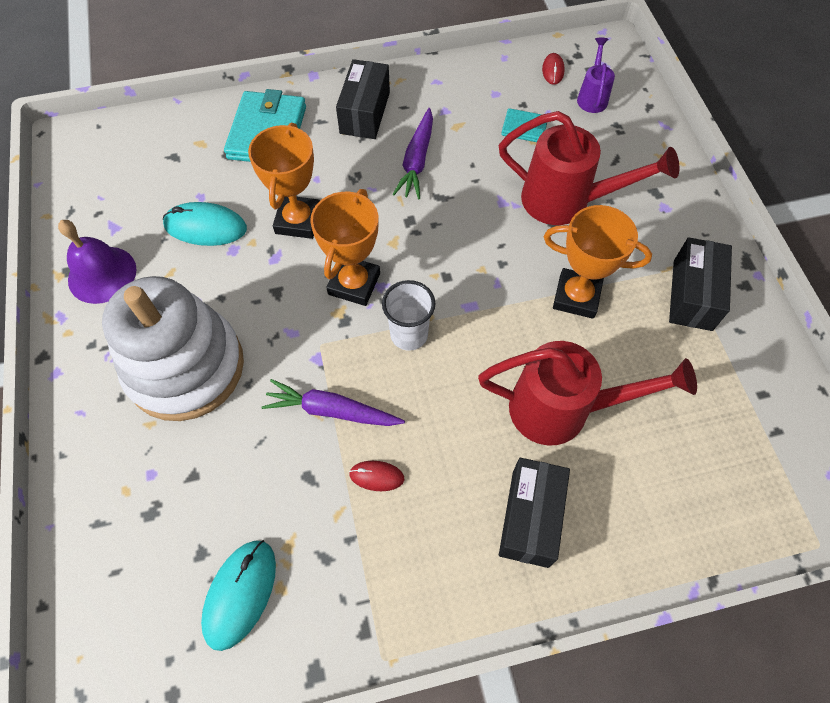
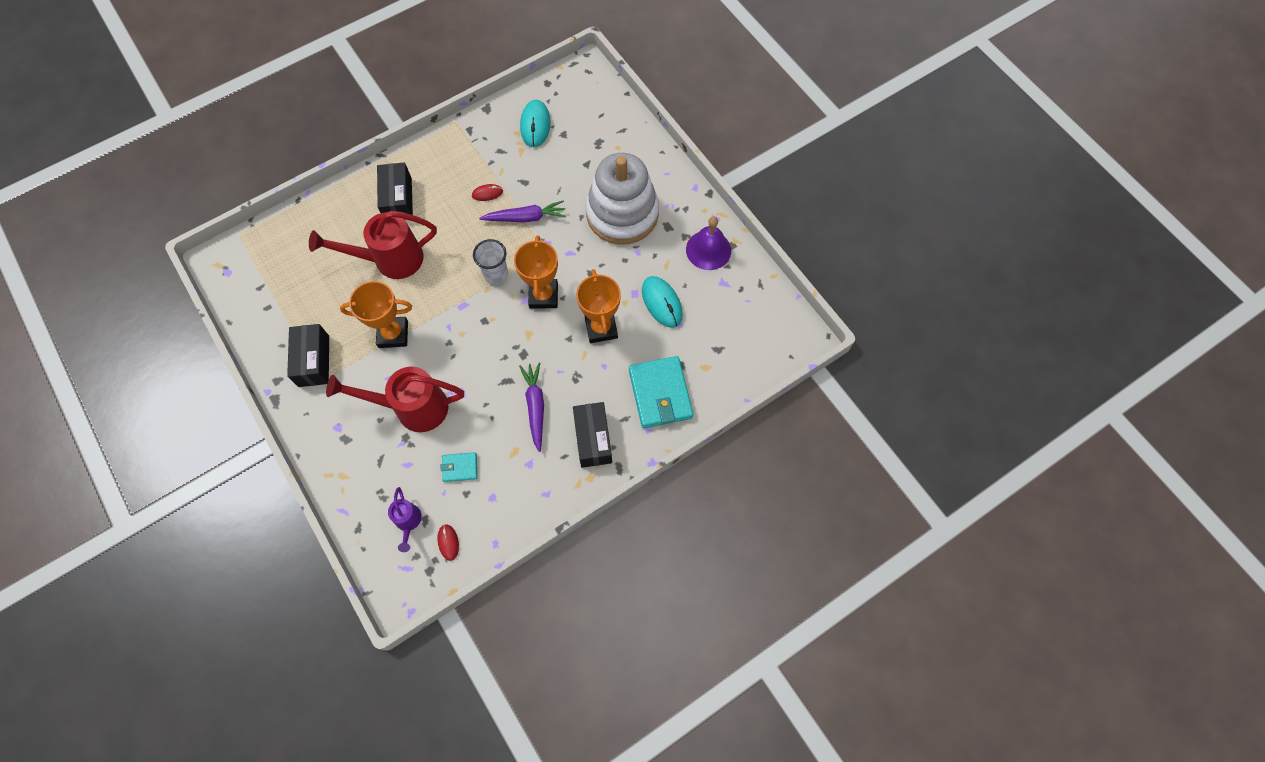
camera: 160 degrees right, 5 degrees up
turquoise mouse [163,202,247,246] -> turquoise mouse turned 75 degrees clockwise [642,276,683,328]

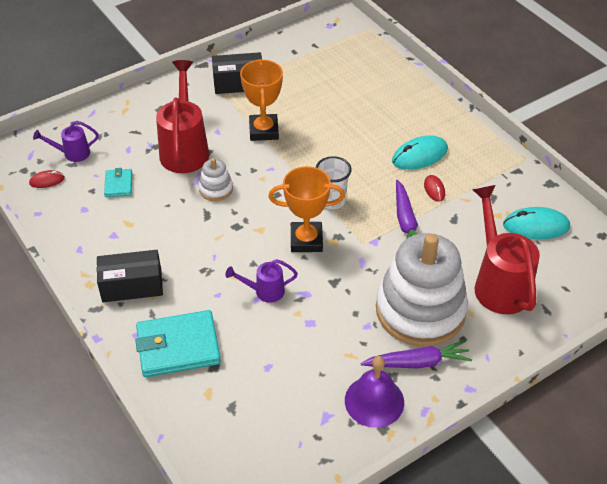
camera: 90 degrees right, 20 degrees down
red watering can [309,211,437,279] -> red watering can moved to [473,185,540,314]
black box [377,162,413,220] -> none
purple carrot [519,362,544,452] -> purple carrot moved to [360,340,472,368]
orange trophy [576,269,621,343] -> purple watering can [225,259,298,303]
turquoise mouse [642,276,683,328] -> turquoise mouse moved to [392,135,448,170]
none -> white stacking toy [199,158,233,201]

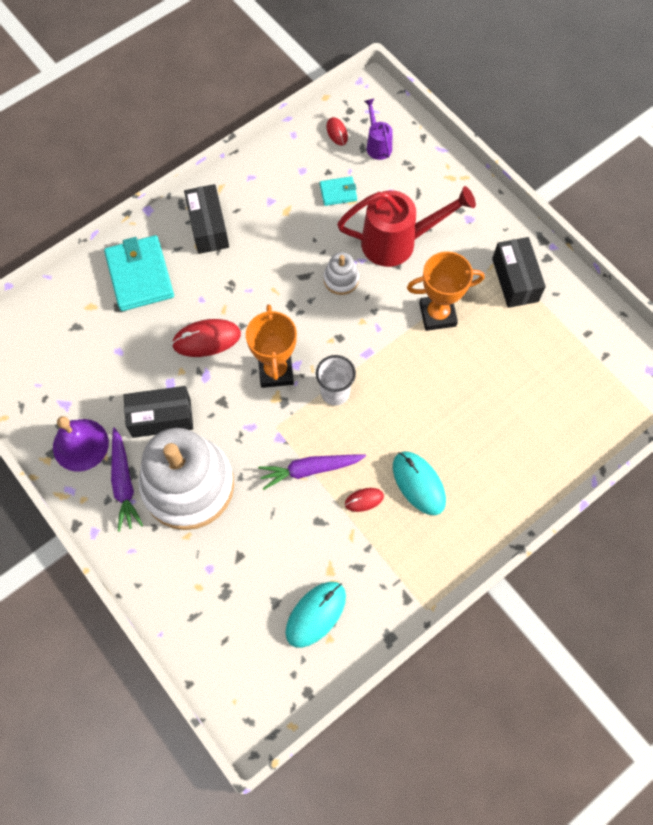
camera: 85 degrees right, 20 degrees up
purple watering can [225,259,298,303] -> red mouse [172,319,241,357]
red watering can [473,185,540,314] -> none
turquoise mouse [503,207,570,239] -> turquoise mouse turned 45 degrees clockwise [285,582,346,648]
none -> black box [123,386,193,438]

